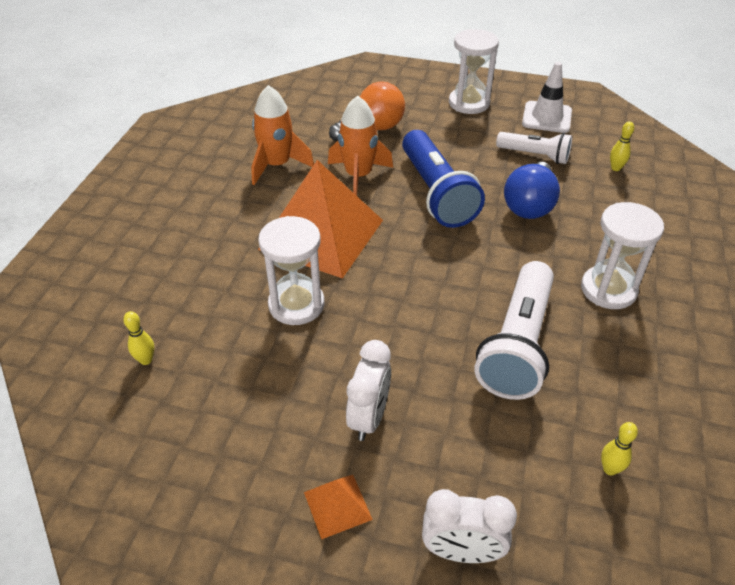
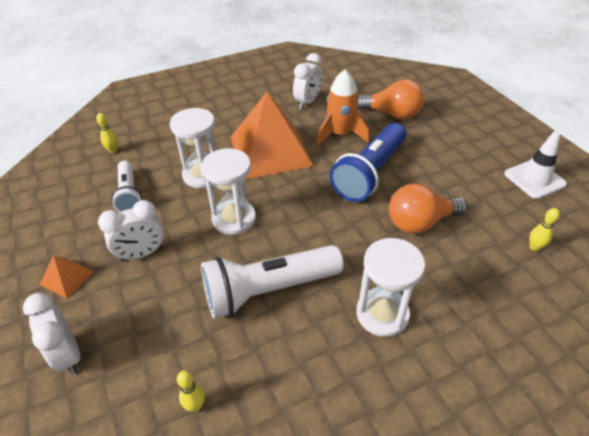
camera: 50 degrees right, 0 degrees up
orange rocket [251,85,314,185] -> white clock [293,53,322,109]
white hourglass [449,29,499,114] -> white hourglass moved to [201,148,256,235]
white flashlight [496,132,572,164] -> white flashlight moved to [111,161,142,212]
blue light bulb [504,162,560,219] -> orange light bulb [389,183,467,233]

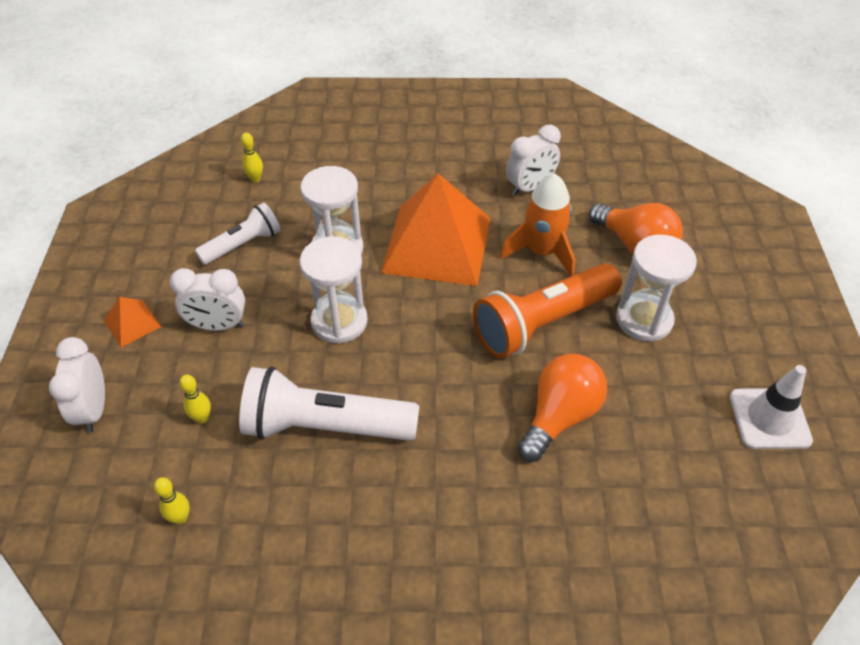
camera: 25 degrees right, 5 degrees up
white flashlight [111,161,142,212] -> white flashlight turned 135 degrees counterclockwise [195,202,281,265]
blue flashlight [330,123,406,202] -> orange flashlight [473,263,622,358]
white hourglass [356,238,425,337] -> white hourglass moved to [616,235,697,342]
orange light bulb [389,183,467,233] -> orange light bulb turned 120 degrees clockwise [518,354,607,462]
yellow bowling pin [529,208,560,251] -> yellow bowling pin moved to [179,375,211,424]

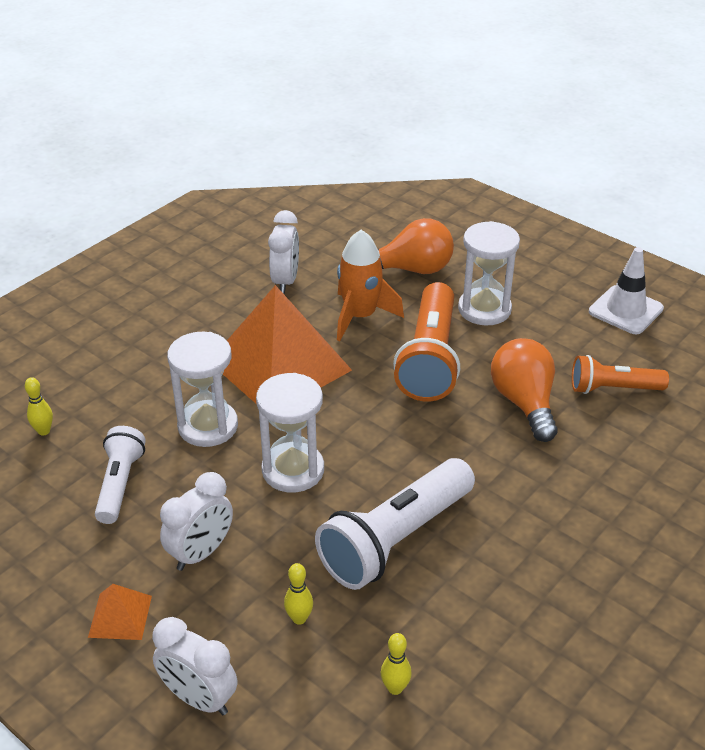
camera: 50 degrees left, 10 degrees down
none -> orange flashlight [572,355,669,394]

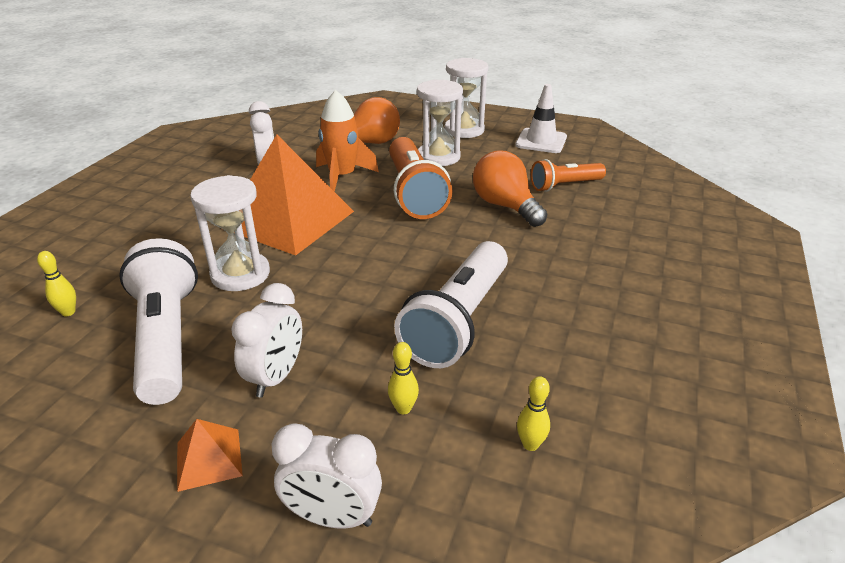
camera: 20 degrees left, 5 degrees down
white flashlight [95,426,146,524] -> white flashlight [119,238,198,405], size x1.69
white hourglass [256,373,324,492] -> white hourglass moved to [445,58,488,138]

